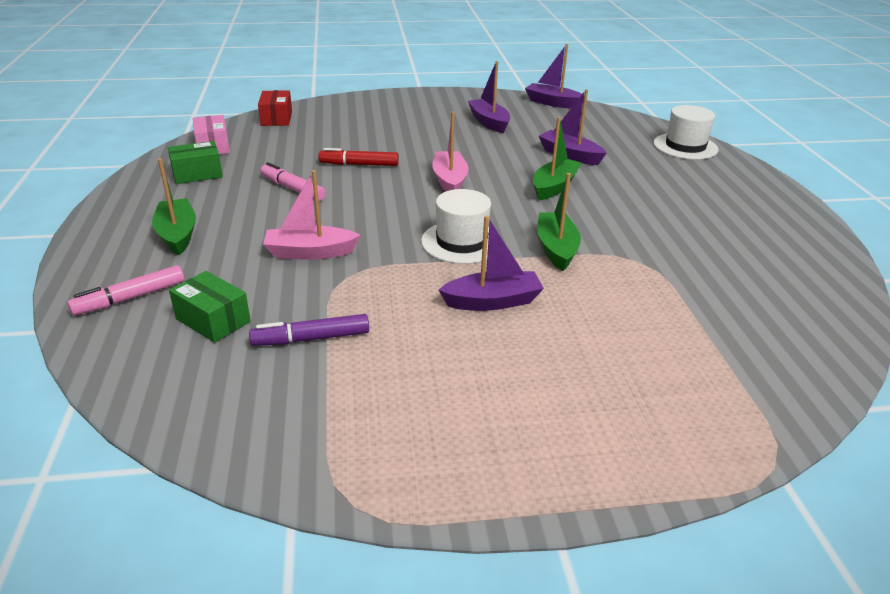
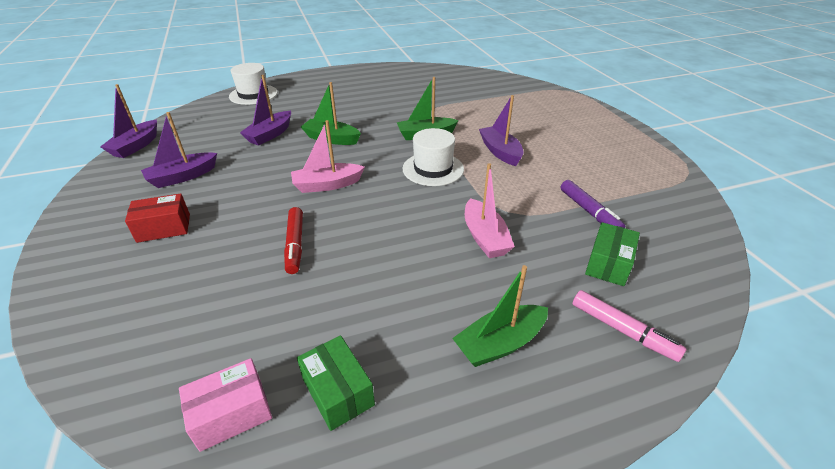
camera: 100 degrees left, 5 degrees up
red box [258,90,292,126] -> red box moved to [125,193,190,243]
pink marker [260,162,326,201] -> none

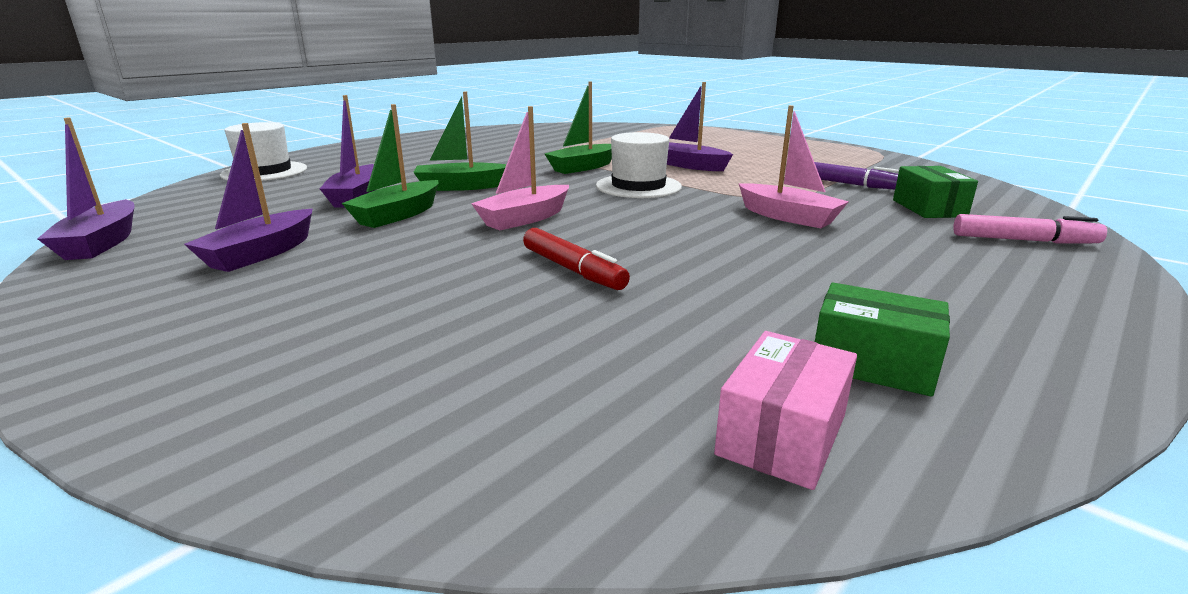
camera: 30 degrees left, 15 degrees down
red box [125,193,190,243] -> none
green boat [452,265,548,367] -> green boat moved to [342,104,439,228]

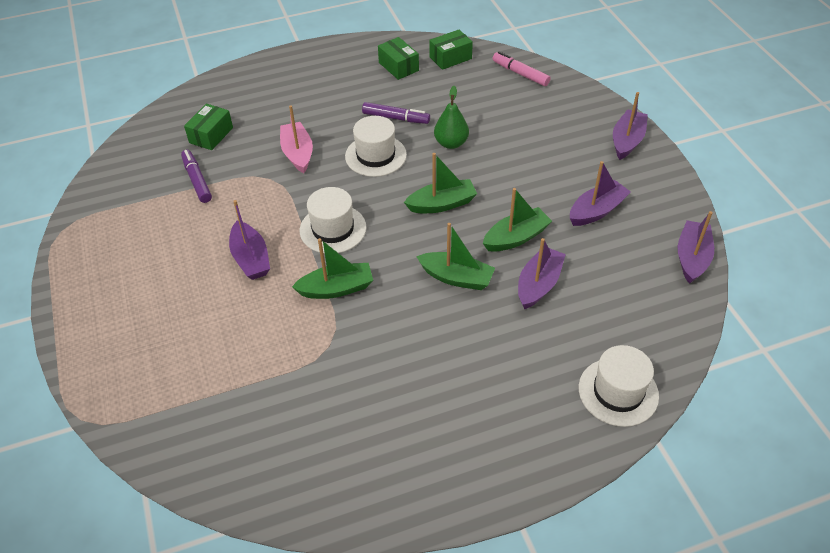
camera: 150 degrees left, 25 degrees up
pink boat [471,106,569,230] -> green boat [404,153,477,213]
red marker [523,228,630,290] -> green pear [434,86,469,149]
pink box [714,331,857,490] -> green box [429,30,473,70]
pink marker [953,214,1107,244] -> pink marker moved to [492,51,551,86]
none -> white hat [345,116,407,177]
none -> purple marker [362,102,430,124]
none -> purple boat [613,92,648,160]

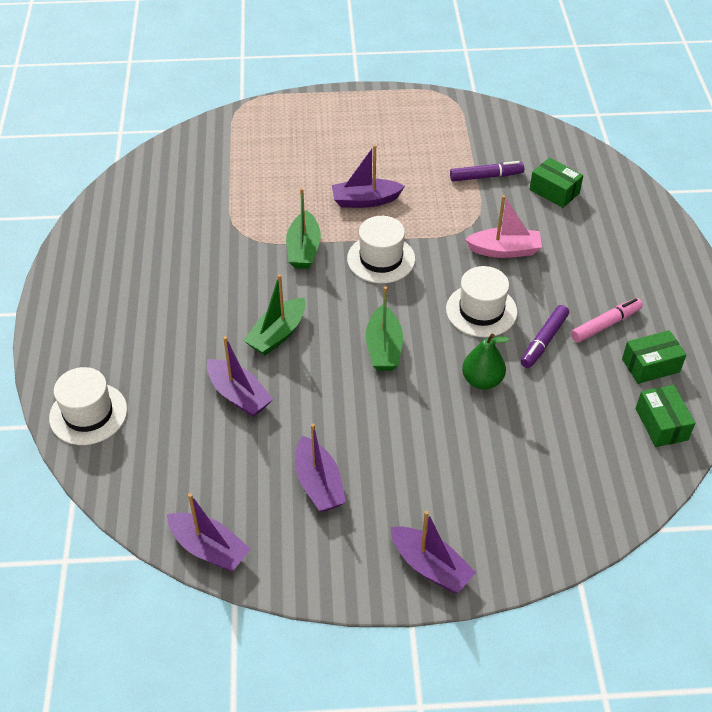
camera: 105 degrees right, 0 degrees up
green boat [483,188,552,252] -> none
pink marker [492,51,551,86] -> pink marker moved to [571,298,643,343]

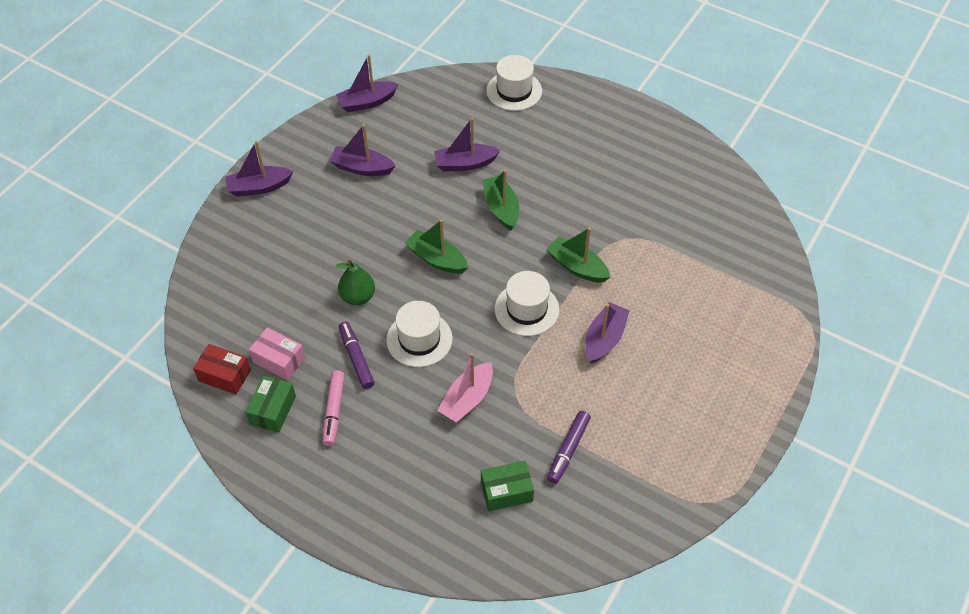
camera: 125 degrees right, 5 degrees up
green box [636,385,695,447] -> red box [193,344,251,394]
none -> pink box [249,327,305,380]

